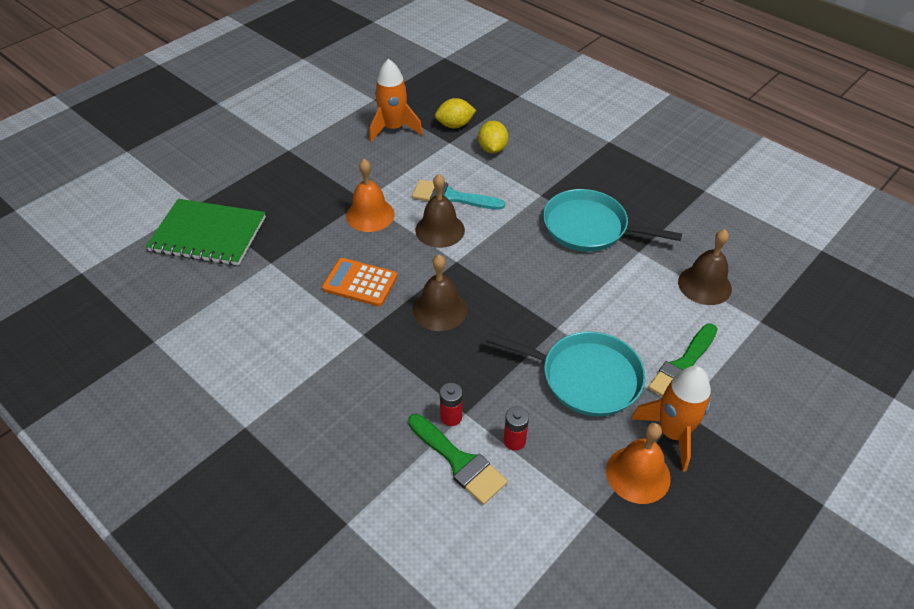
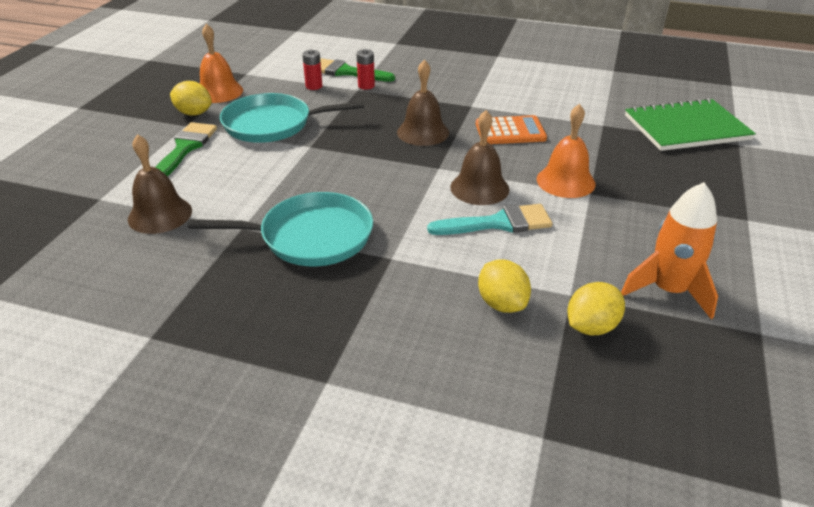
camera: 155 degrees right, 10 degrees down
orange rocket [631,366,711,472] -> yellow lemon [170,81,212,116]

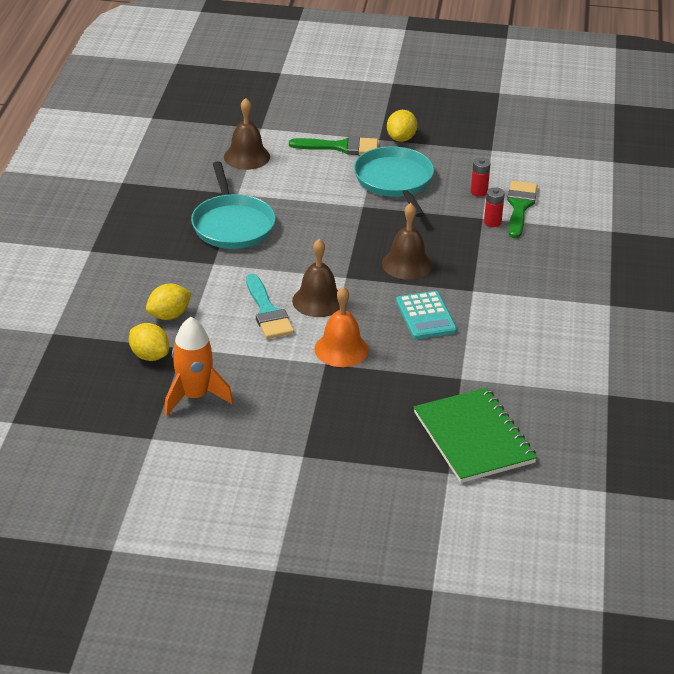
camera: 80 degrees right, 0 degrees up
orange bell [200,24,243,103] -> none
orange calculator [476,115,547,144] -> turquoise calculator [396,291,457,339]

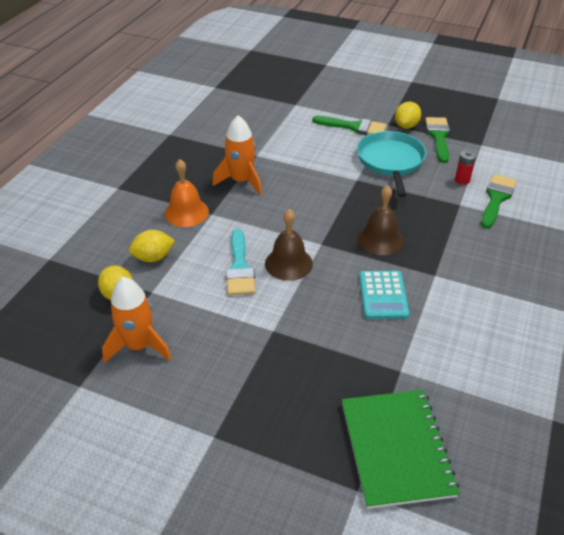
camera: 15 degrees right, 5 degrees up
turquoise pan [191,161,276,249] -> orange rocket [212,115,262,195]
brown bell [224,98,270,170] -> none
orange bell [315,286,369,367] -> orange bell moved to [164,159,209,227]
red battery [484,187,505,227] -> none
none -> green brush [425,117,450,163]

